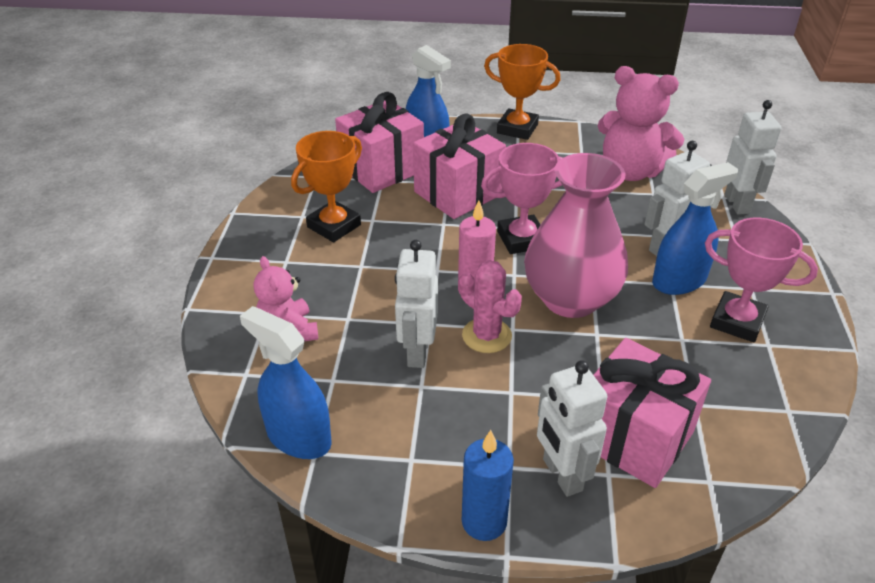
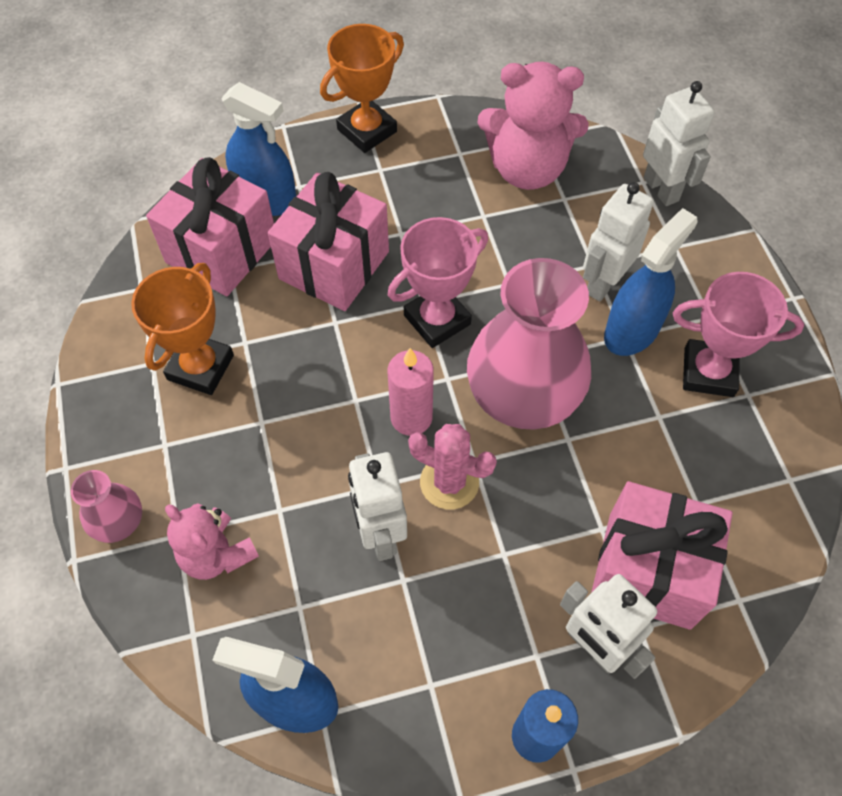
camera: 20 degrees left, 20 degrees up
orange trophy [484,44,561,140] -> orange trophy turned 45 degrees counterclockwise [320,24,404,153]
none -> pink vase [71,470,142,543]

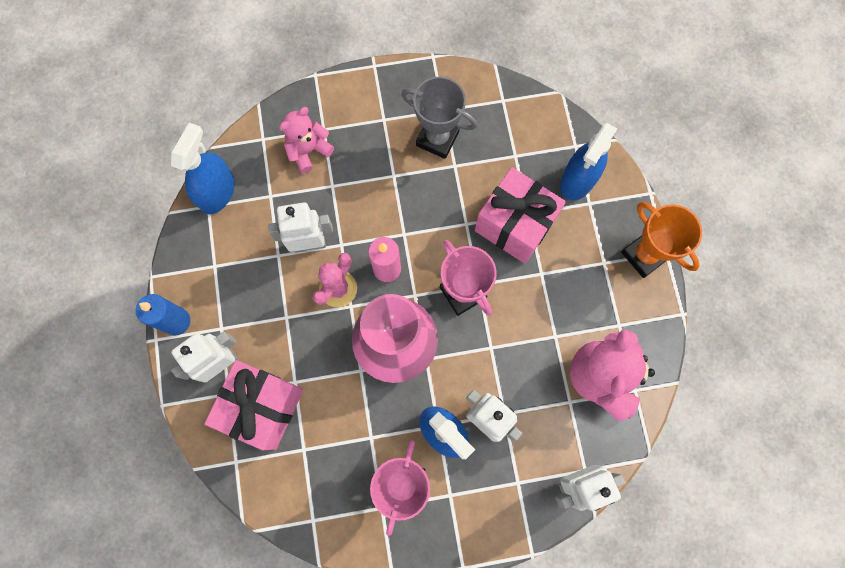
camera: 95 degrees right, 15 degrees up
pink vase [71,470,142,543] -> none
orange trophy [131,263,234,395] -> grey trophy [401,76,477,159]
pink gift [146,157,274,296] -> none

